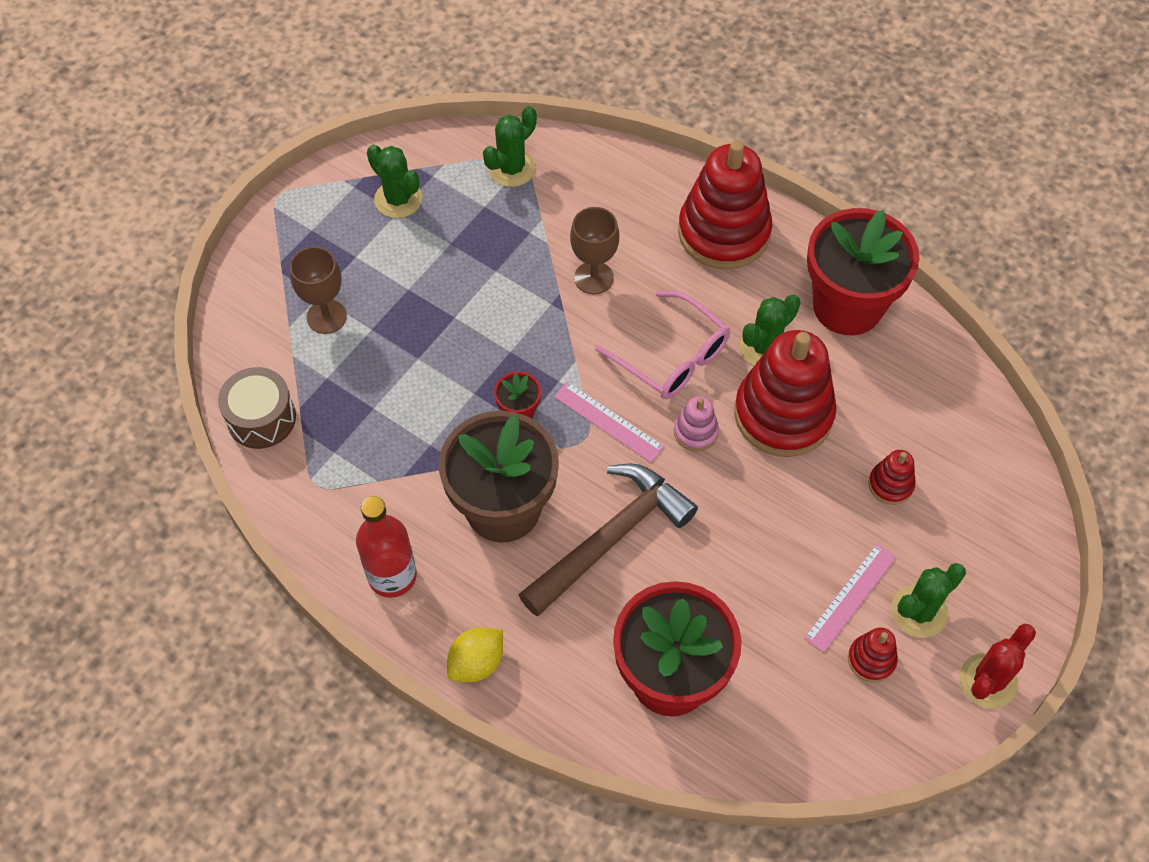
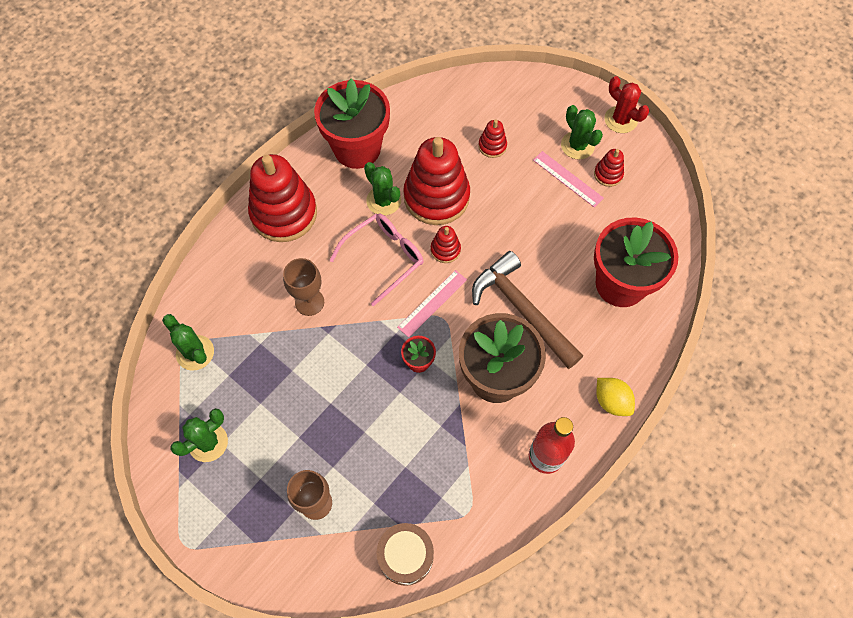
camera: 85 degrees left, 5 degrees up
pink stacking toy [674,396,719,451] -> red stacking toy [431,226,461,263]

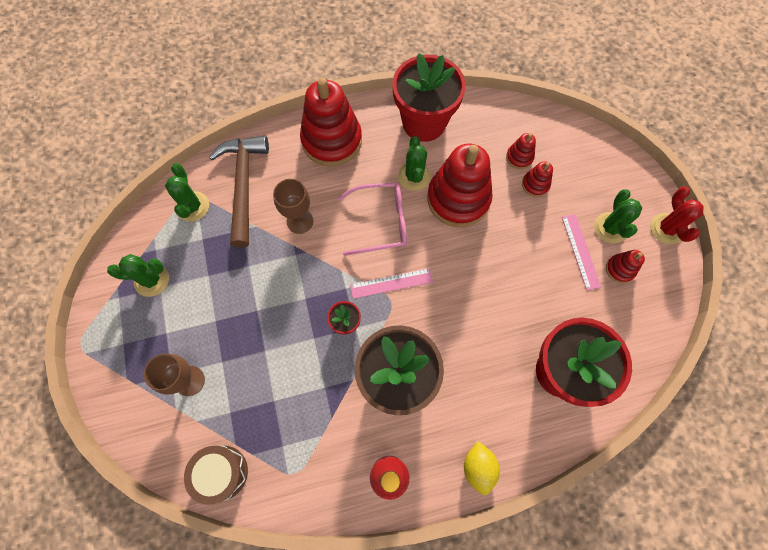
camera: 35 degrees right, 5 degrees up
red stacking toy [431,226,461,263] -> red stacking toy moved to [506,133,536,169]
brown hammer [472,251,583,369] -> brown hammer moved to [209,136,269,248]

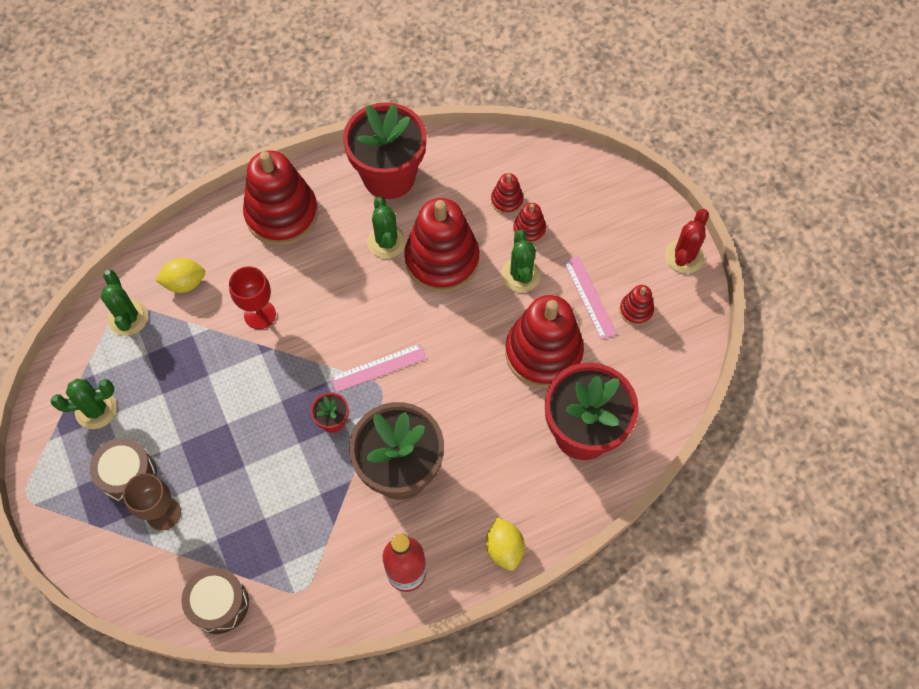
camera: 10 degrees left, 5 degrees down
brown hammer [209,136,269,248] -> yellow lemon [155,258,205,293]
brown goblet [273,179,313,234] -> red goblet [229,266,276,329]
pink glasses [338,183,407,256] -> none
green cactus [594,189,642,243] -> green cactus moved to [501,230,541,292]
red cactus [650,186,704,244] -> red cactus turned 45 degrees clockwise [665,209,709,274]
none -> brown drum [90,438,157,503]
none -> red stacking toy [505,295,584,388]

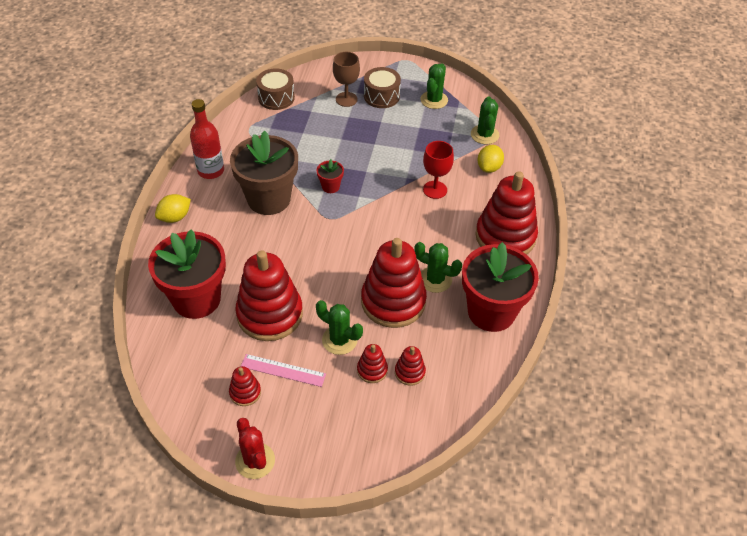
camera: 125 degrees right, 15 degrees down
green cactus [101,270,148,336] -> green cactus turned 75 degrees clockwise [471,96,499,144]
pink ruler [331,344,426,392] -> none
yellow lemon [486,517,525,571] -> yellow lemon turned 60 degrees counterclockwise [155,194,191,223]

